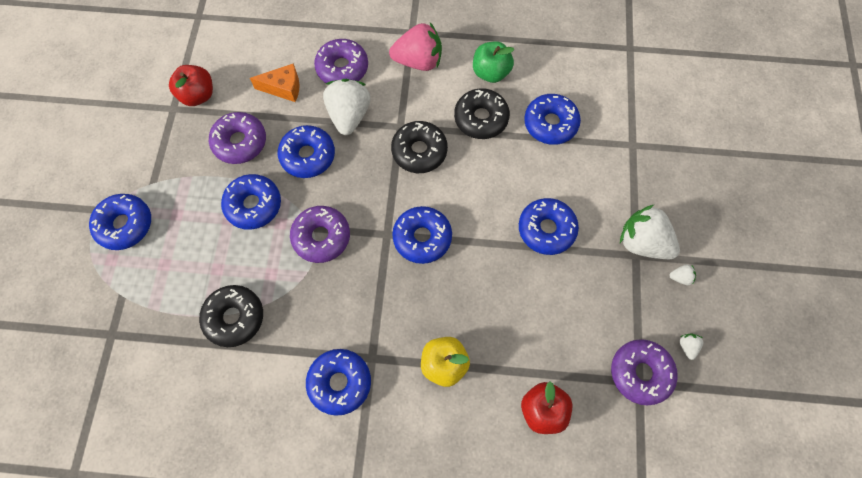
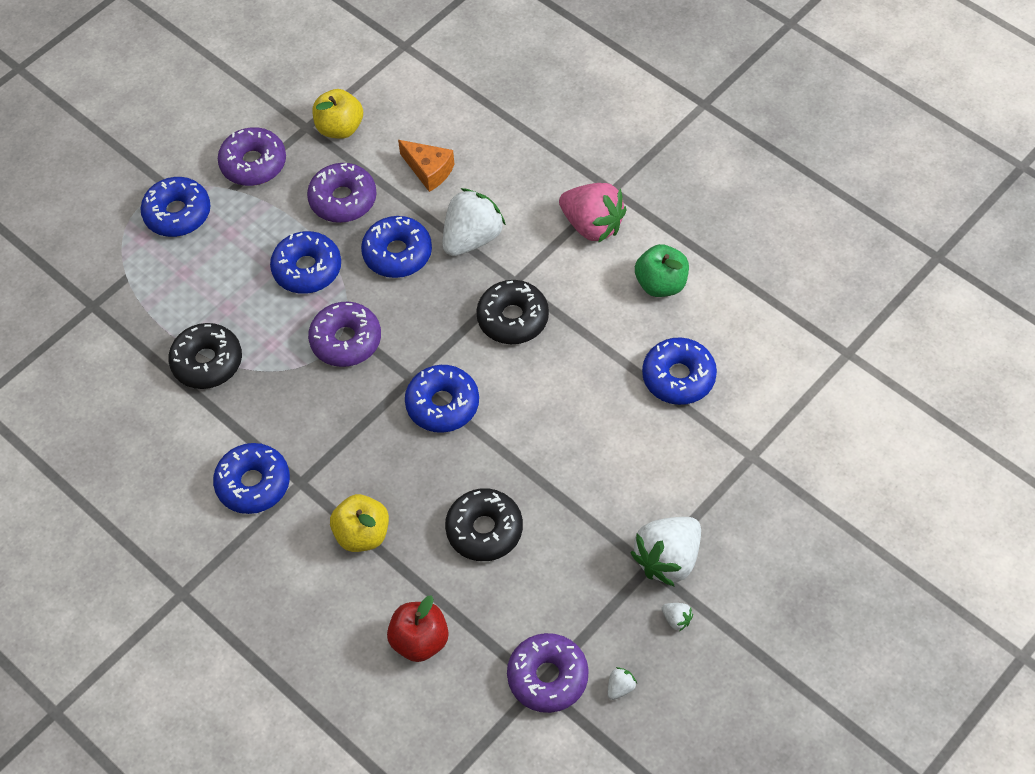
camera: 40 degrees right, 10 degrees down
red apple [169,65,213,106] -> yellow apple [313,89,363,139]
purple donut [314,39,368,83] -> purple donut moved to [218,127,286,186]
black donut [454,88,510,139] -> black donut moved to [445,488,523,561]
blue donut [519,198,579,255] -> none
white strawberry [620,205,680,259] -> white strawberry turned 120 degrees counterclockwise [630,517,701,587]

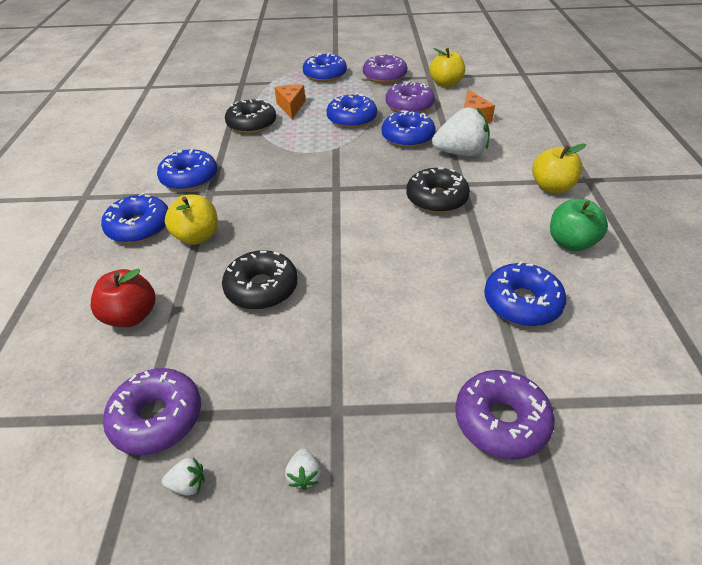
camera: 45 degrees right, 15 degrees down
purple donut [308,302,381,367] -> purple donut moved to [455,370,555,460]
blue donut [405,365,479,433] -> blue donut moved to [101,193,168,243]
pink strawberry [559,183,626,243] -> yellow apple [532,144,586,194]
white strawberry [630,517,701,587] -> none
none -> orange cheese [274,85,306,119]

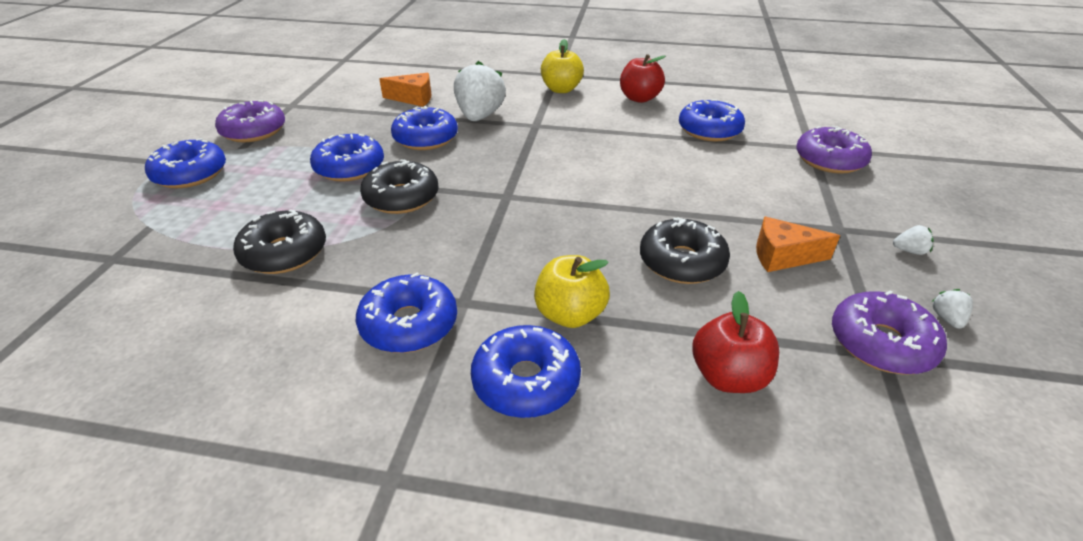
camera: 80 degrees left, 5 degrees down
orange cheese [274,85,306,119] -> orange cheese moved to [756,217,840,272]
purple donut [385,81,435,113] -> none
black donut [406,167,470,213] -> black donut moved to [360,159,439,214]
yellow apple [430,48,465,87] -> none
green apple [550,199,608,251] -> red apple [620,54,666,103]

